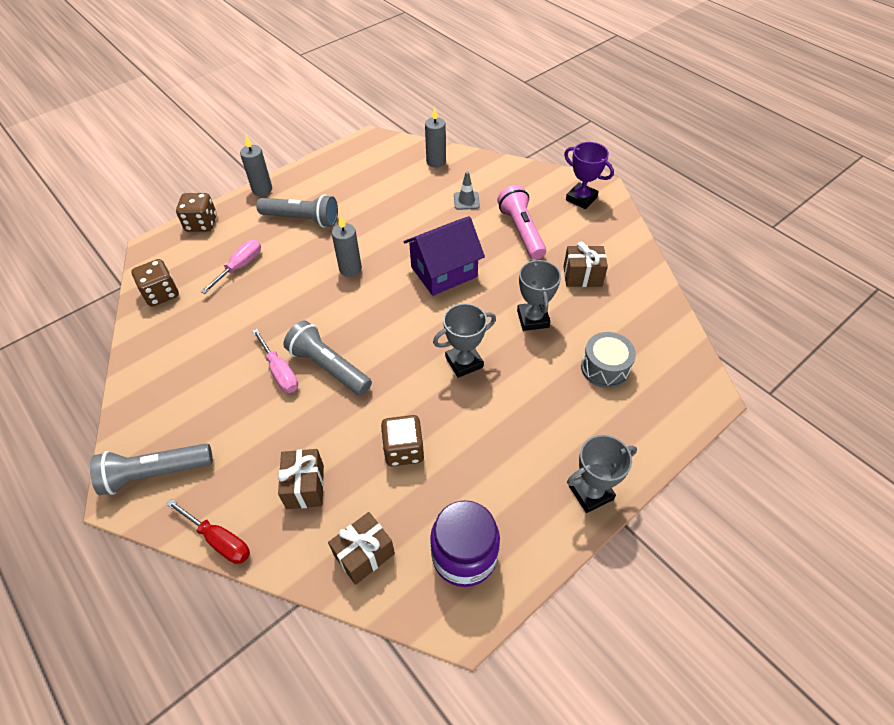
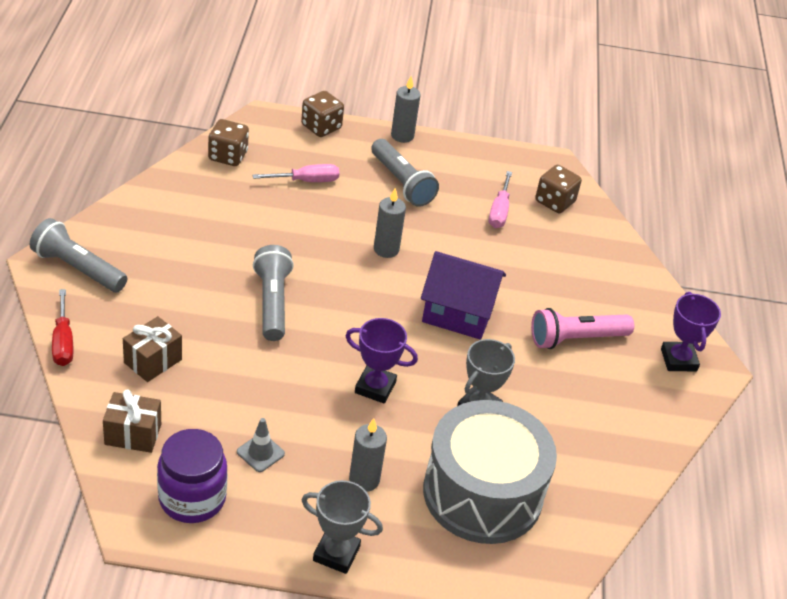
camera: 40 degrees right, 10 degrees down
pink screwdriver [252,329,298,393] -> pink screwdriver moved to [489,171,512,228]
brown dice [381,415,424,466] -> brown dice moved to [535,165,582,213]
grey candle [425,107,446,168] -> grey candle moved to [349,418,387,492]
grey trophy [433,303,496,378] -> purple trophy [345,318,418,404]
grey traffic cone [454,171,480,210] -> grey traffic cone moved to [237,418,285,472]
pink flashlight [497,185,546,260] -> pink flashlight turned 135 degrees counterclockwise [531,308,634,349]
brown gift [563,242,608,287] -> none
grey drum [581,332,636,388] -> grey drum [423,400,557,544], size x2.10

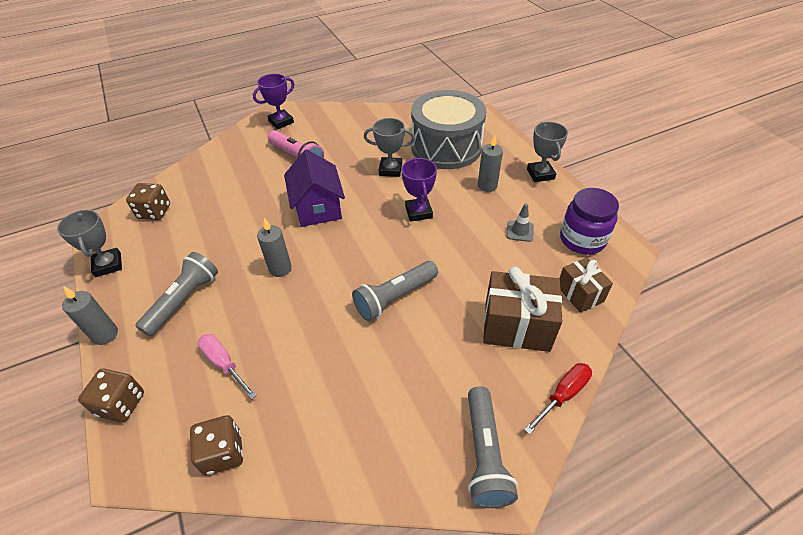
camera: 115 degrees left, 5 degrees up
brown gift [123,316,182,382] -> brown gift [483,267,563,352], size x1.64
pink screwdriver [489,171,512,228] -> none
none -> grey trophy [57,210,122,277]

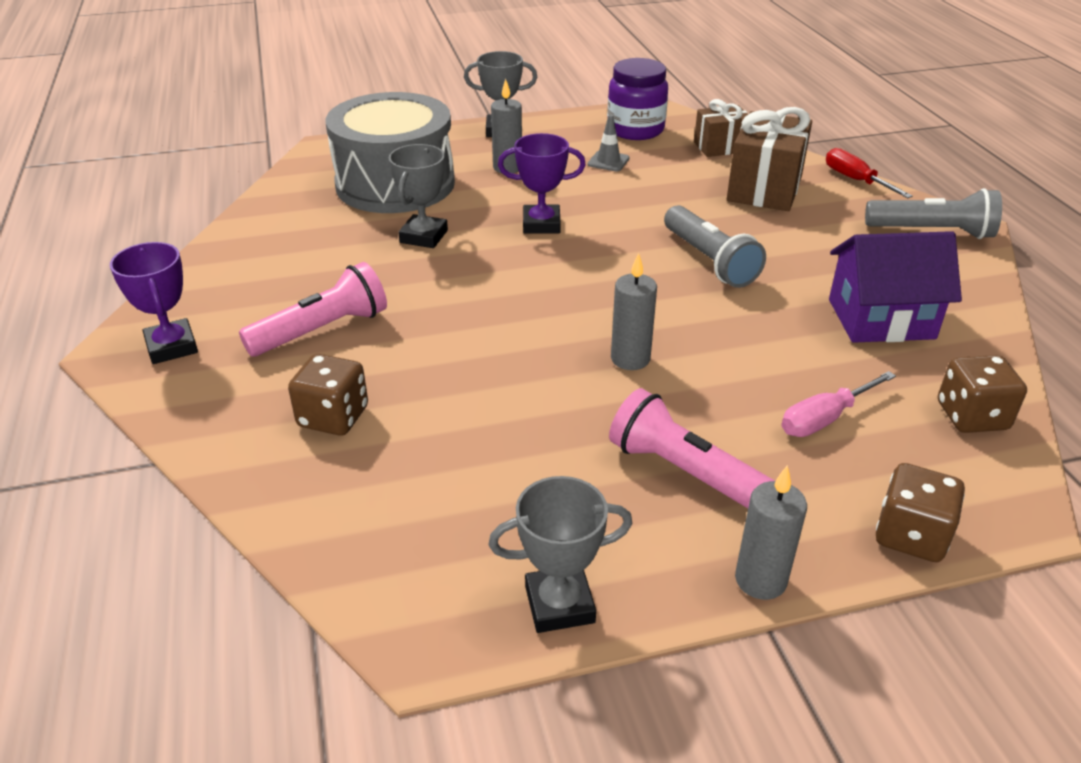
camera: 80 degrees left, 10 degrees down
brown dice [126,183,170,220] -> brown dice moved to [288,354,368,436]
grey flashlight [135,252,218,336] -> pink flashlight [609,388,775,508]
purple house [284,149,345,227] -> purple house moved to [829,231,962,343]

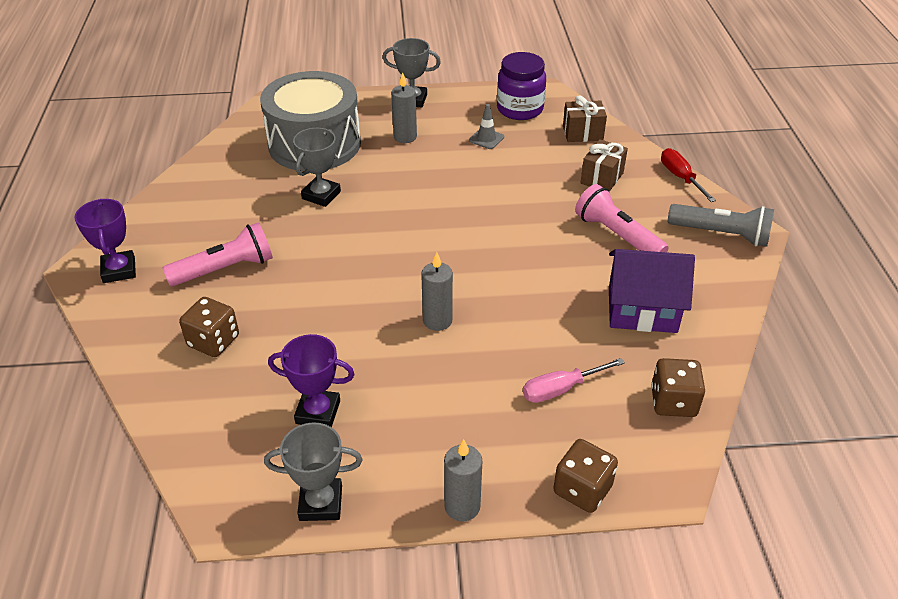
camera: 10 degrees right, 5 degrees up
purple trophy [498,133,586,234] -> purple trophy moved to [268,334,355,427]
pink flashlight [609,388,775,508] -> pink flashlight moved to [575,184,669,252]
grey flashlight [664,205,766,288] -> none
brown gift [727,107,812,211] -> brown gift [580,139,628,192], size x0.61

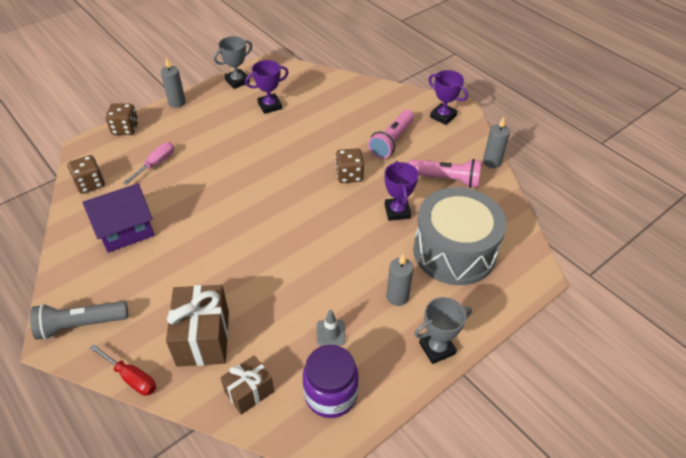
camera: 145 degrees right, 5 degrees up
brown dice [179,297,239,357] -> brown dice moved to [336,148,364,183]
grey trophy [293,128,341,207] -> purple trophy [385,161,419,221]
grey candle [421,252,453,331] -> grey candle moved to [483,117,510,168]
pink flashlight [575,184,669,252] -> pink flashlight moved to [409,159,481,188]
brown gift [580,139,628,192] -> brown gift [166,285,229,367], size x1.64

